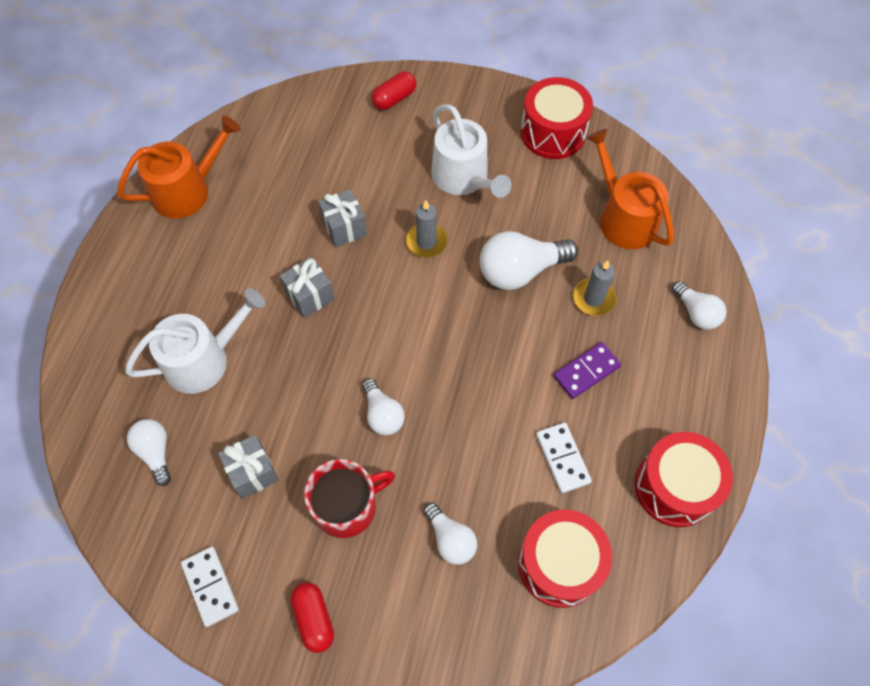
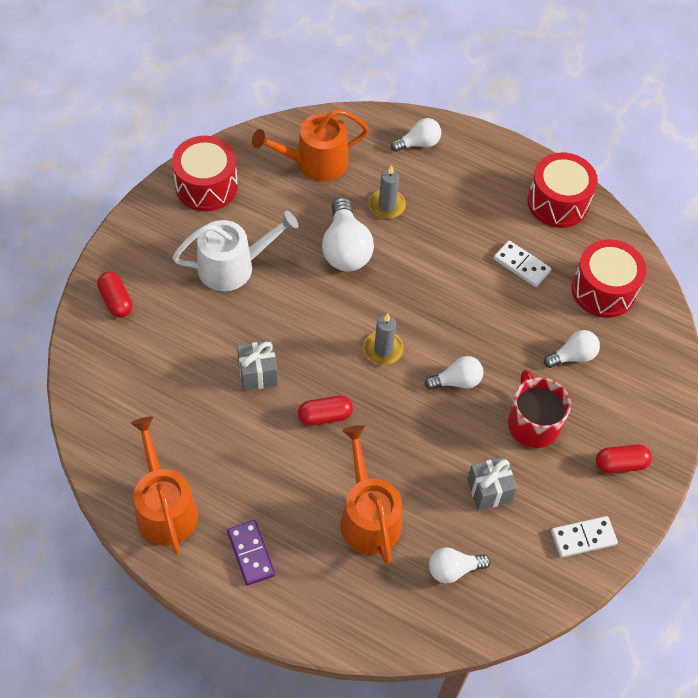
camera: 80 degrees left, 5 degrees down
white watering can [125,288,266,394] -> orange watering can [340,425,402,564]
grey gift [280,257,335,318] -> red capsule [298,396,353,426]
grey candle [406,200,448,258] -> grey candle moved to [364,313,404,365]
white domino [536,423,592,493] -> white domino turned 45 degrees clockwise [494,241,551,287]
purple domino [553,342,621,399] -> purple domino moved to [227,520,275,586]

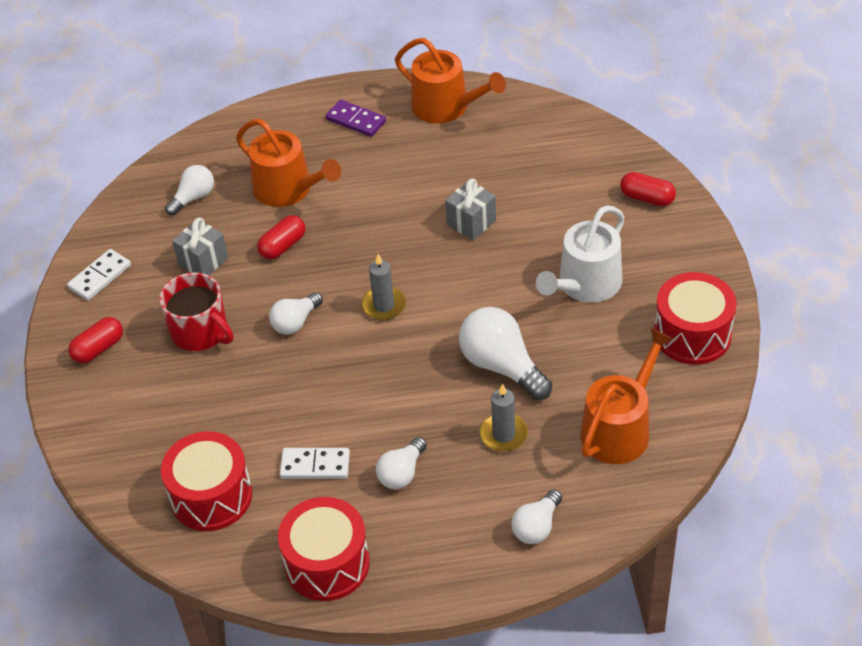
camera: 150 degrees right, 10 degrees down
red capsule [298,396,353,426] -> red capsule moved to [257,215,305,260]
white light bulb [544,330,600,368] -> white light bulb moved to [376,437,427,489]

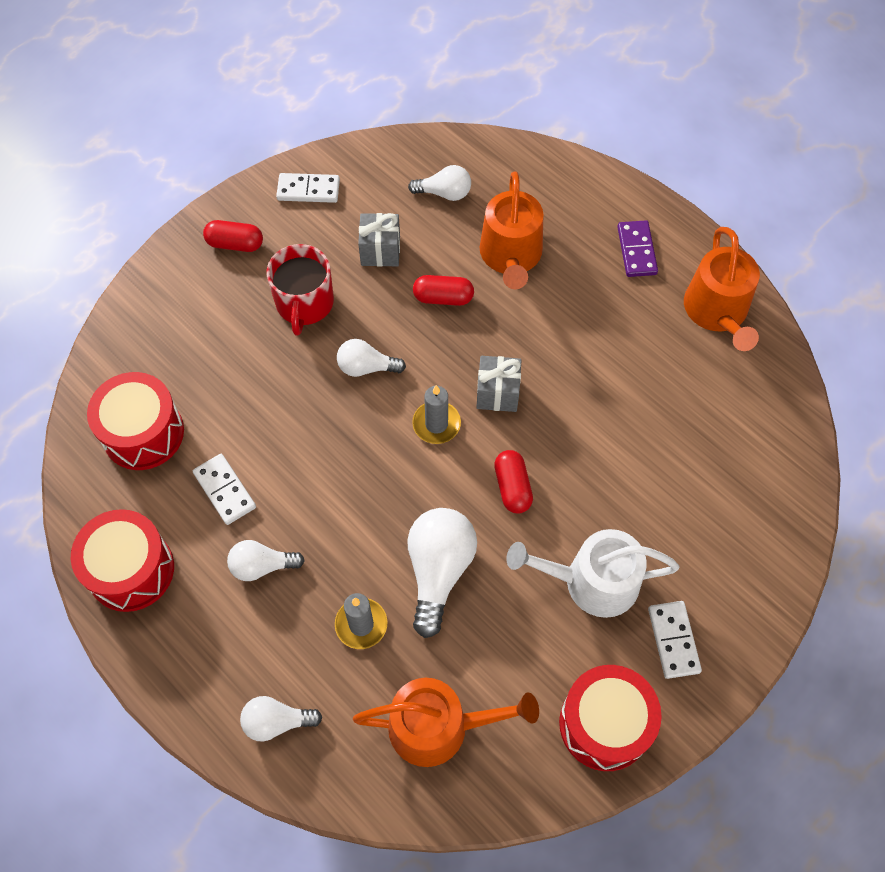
camera: 50 degrees right, 15 degrees up
grey gift [445,179,496,240] -> grey gift moved to [476,356,521,412]
red capsule [620,172,676,206] -> red capsule moved to [494,450,533,514]
none -> white domino [648,601,702,679]

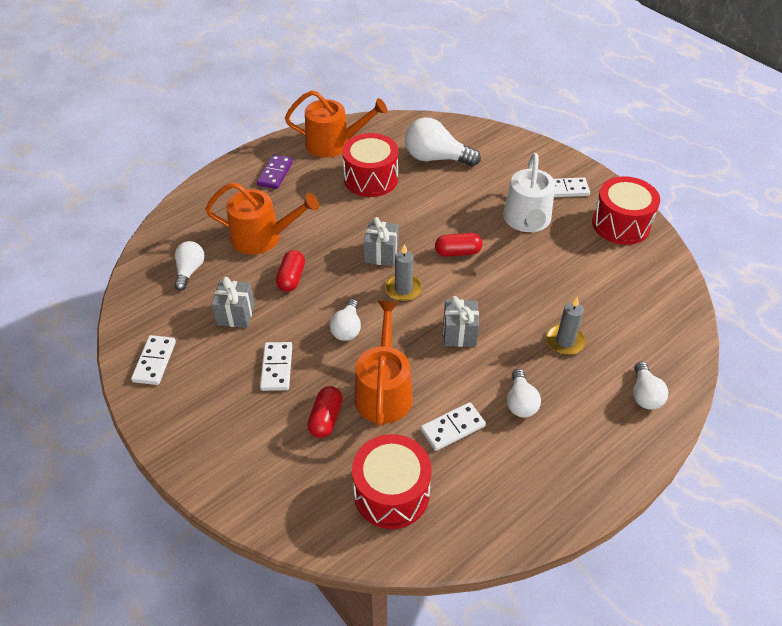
camera: 85 degrees left, 15 degrees down
red drum [71,509,174,612] -> red drum moved to [342,133,398,197]
red capsule [203,220,263,252] -> red capsule moved to [307,386,343,438]
red mug [267,244,334,336] -> white domino [260,342,292,391]
orange watering can [353,678,539,767] -> orange watering can moved to [354,301,413,426]
white light bulb [407,508,477,638] -> white light bulb moved to [405,118,481,166]
purple domino [617,220,658,277] -> purple domino turned 75 degrees counterclockwise [257,154,293,189]
none -> grey gift [443,296,479,347]

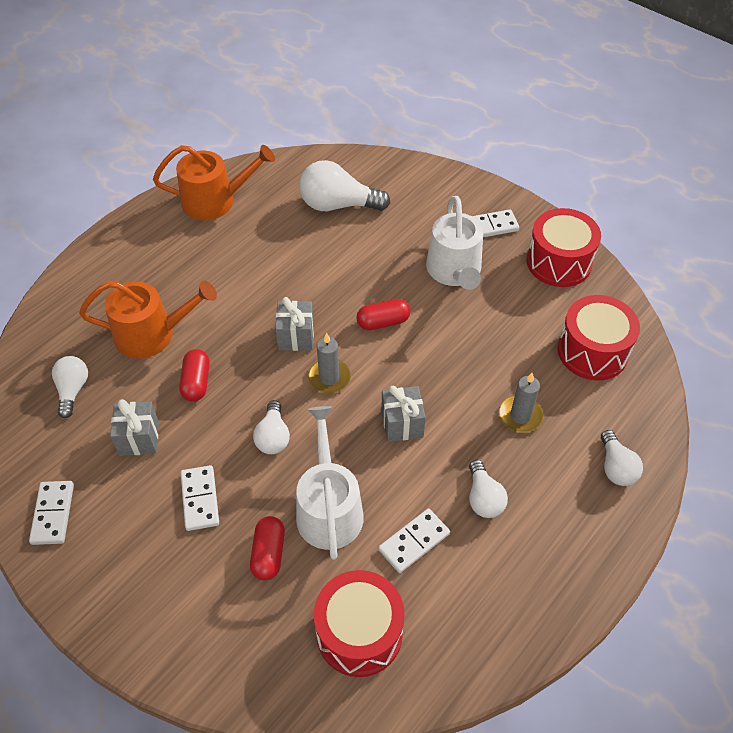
camera: 10 degrees left, 5 degrees up
purple domino [257,154,293,189] -> none
red drum [342,133,398,197] -> red drum moved to [558,295,640,380]
orange watering can [354,301,413,426] -> white watering can [296,406,364,560]

